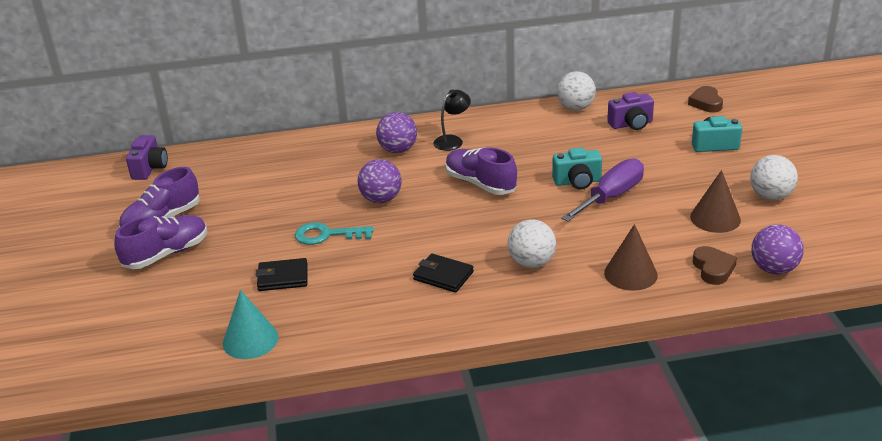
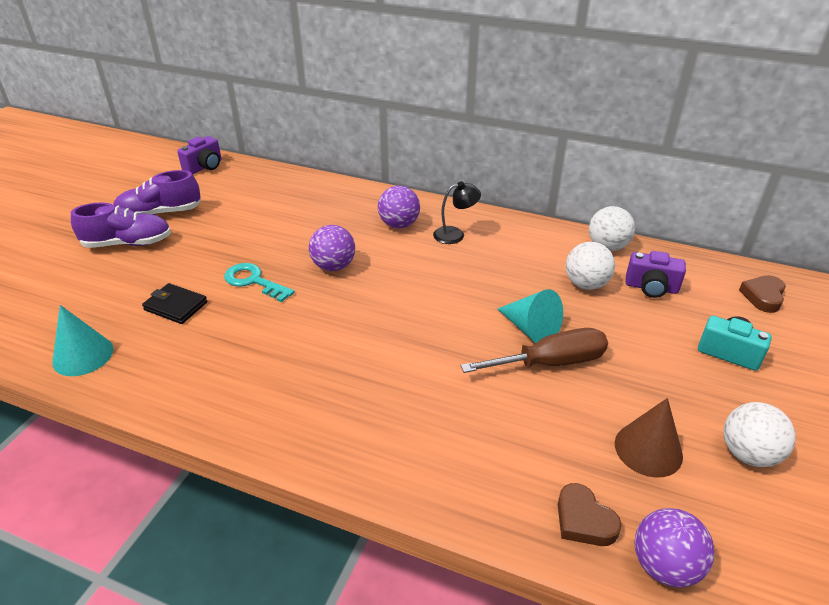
camera: 30 degrees right, 5 degrees up
black wallet [413,253,474,293] -> none
purple shoe [445,147,517,195] -> none
white ball [507,219,556,268] -> white ball moved to [566,242,615,290]
turquoise camera [552,148,602,189] -> turquoise cone [498,289,563,343]
purple screwdriver [561,158,644,222] -> brown screwdriver [460,328,608,373]
brown cone [604,224,658,291] -> none
brown heart [693,246,737,285] -> brown heart turned 120 degrees clockwise [558,483,622,546]

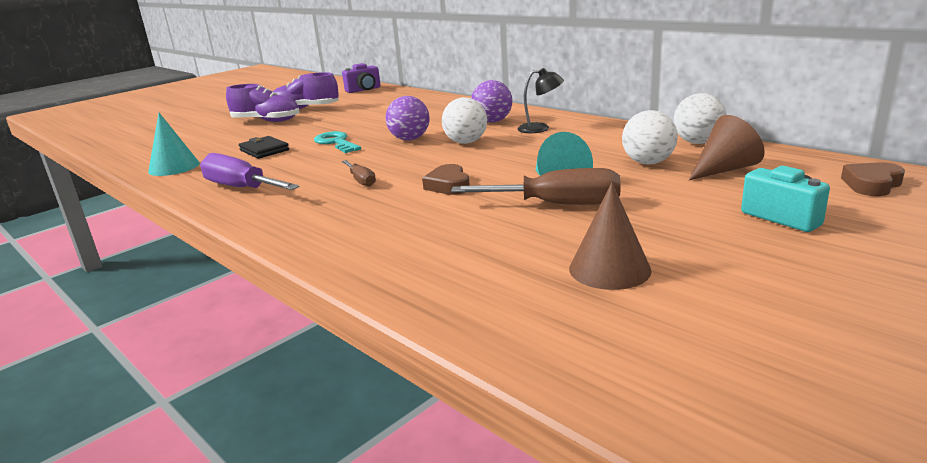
camera: 25 degrees right, 15 degrees down
brown heart [558,483,622,546] -> brown heart moved to [422,164,470,195]
purple camera [626,251,686,298] -> brown cone [689,115,765,180]
purple ball [635,508,715,588] -> none
white ball [724,402,796,467] -> white ball moved to [442,97,487,144]
none -> purple screwdriver [200,153,300,190]
none -> brown screwdriver [342,160,376,187]

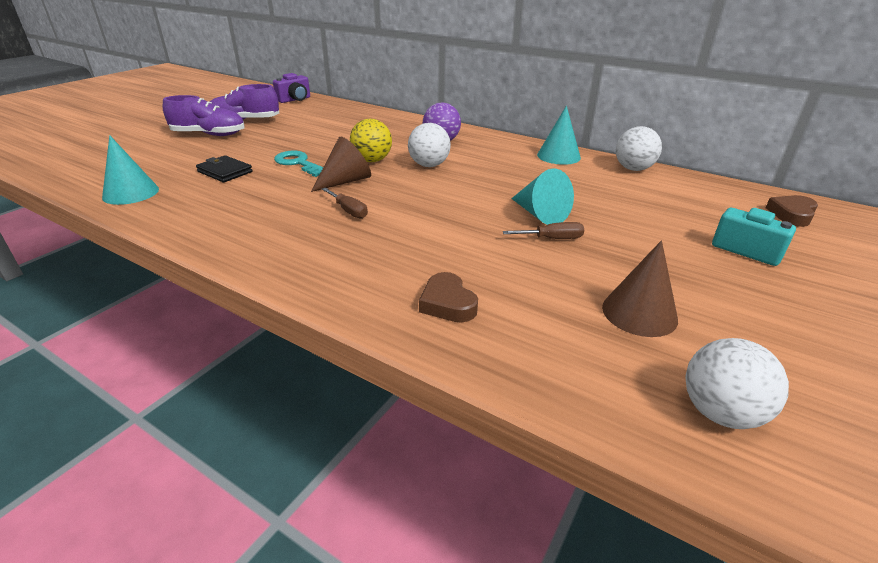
camera: 15 degrees left, 10 degrees up
purple screwdriver [200,153,300,190] -> none
purple ball [386,96,429,140] -> yellow ball [350,119,392,162]
brown heart [422,164,470,195] -> brown heart moved to [419,272,478,323]
brown screwdriver [451,168,621,205] -> brown screwdriver [503,222,584,239], size x0.53
black lamp [517,68,564,133] -> none
white ball [622,110,678,164] -> white ball moved to [685,338,789,429]
brown cone [689,115,765,180] -> brown cone moved to [311,137,371,192]
none -> turquoise cone [537,106,581,165]

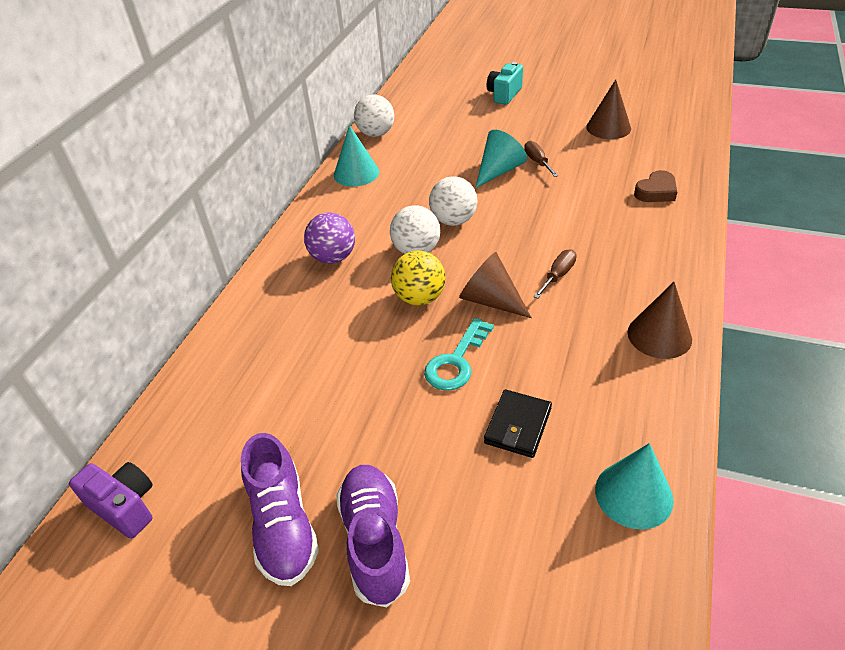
camera: 100 degrees left, 10 degrees up
white ball [685,338,789,429] -> white ball moved to [429,177,477,226]
brown heart [766,195,818,227] -> none
none -> brown cone [627,282,692,359]

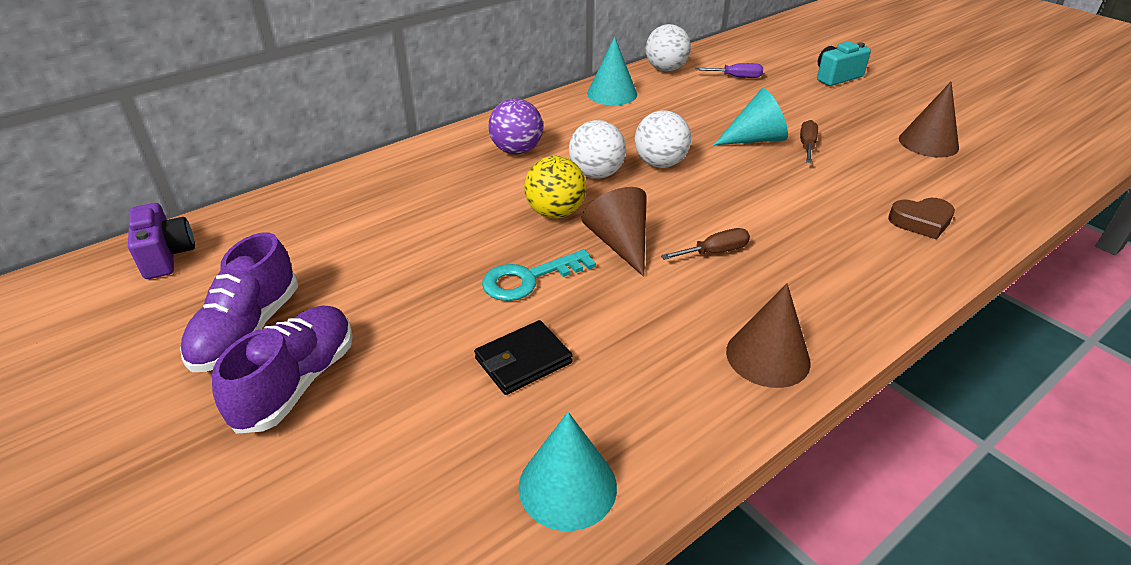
camera: 30 degrees right, 5 degrees down
none -> purple screwdriver [695,63,763,78]

